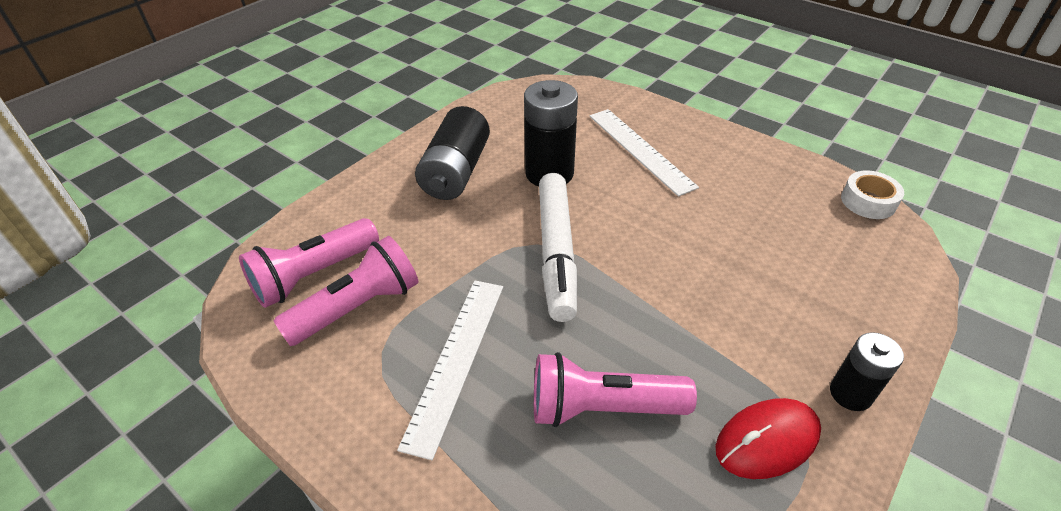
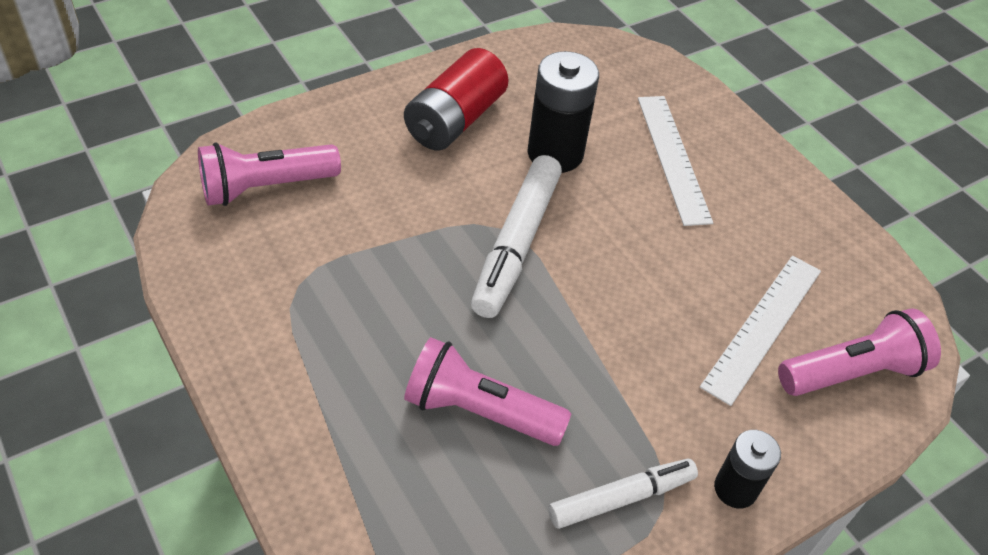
camera: 15 degrees right, 5 degrees up
pink flashlight [274,236,418,346] -> pink flashlight moved to [778,308,941,396]
white ruler [397,281,503,460] -> white ruler moved to [700,256,821,406]
black battery [415,106,490,200] -> red battery [404,48,508,150]
red mouse [715,398,821,479] -> white marker [548,459,698,529]
white tape [841,171,904,219] -> none

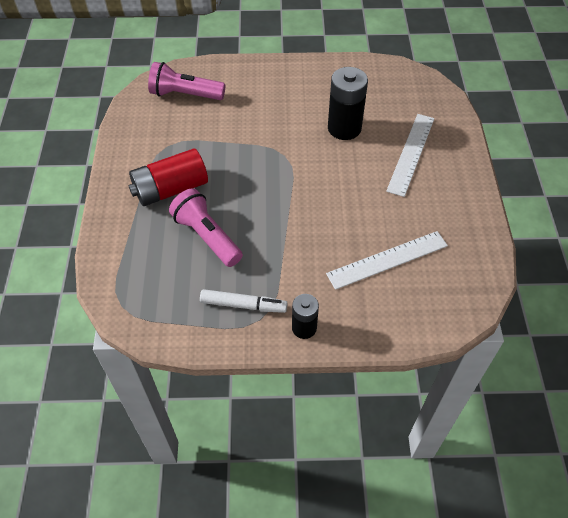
camera: 35 degrees right, 5 degrees up
red battery [404,48,508,150] -> red battery moved to [128,149,208,206]
white marker [471,155,562,318] -> none
pink flashlight [778,308,941,396] -> none

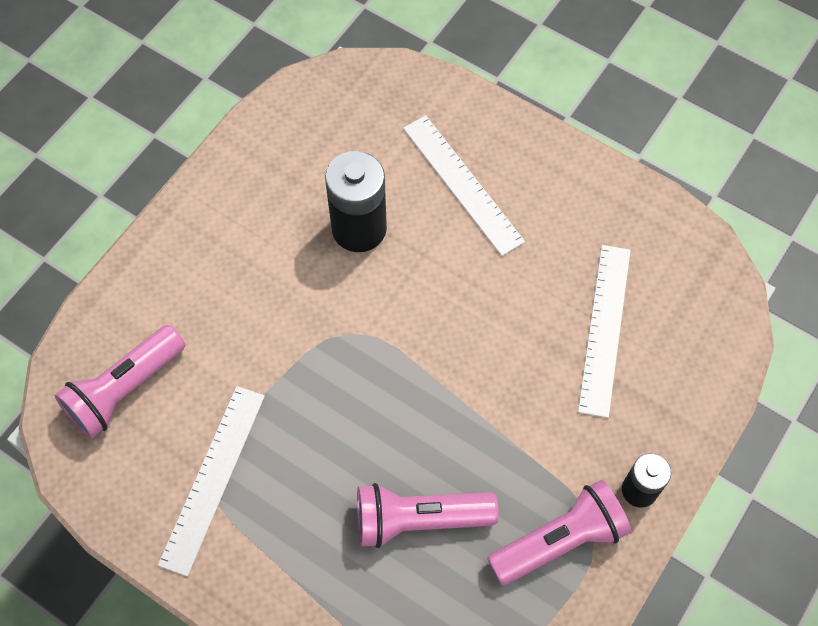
camera: 55 degrees left, 10 degrees up
red battery [128,149,208,206] -> none
white marker [200,289,288,313] -> pink flashlight [487,480,631,585]
none -> white ruler [158,386,265,576]

